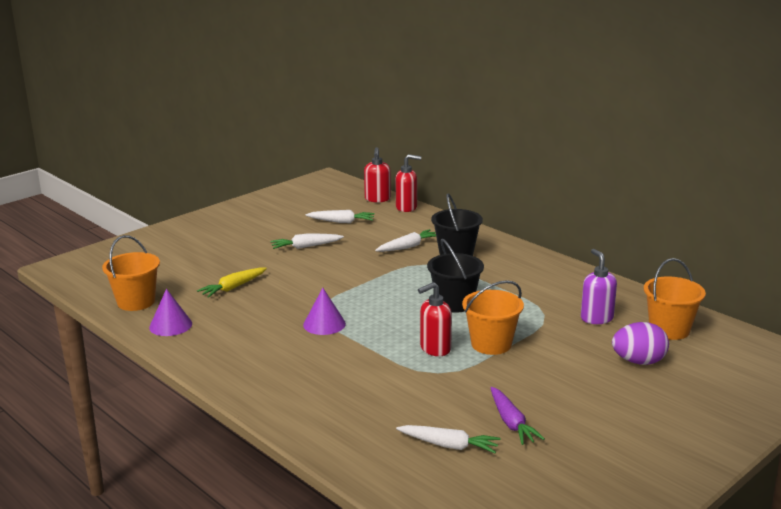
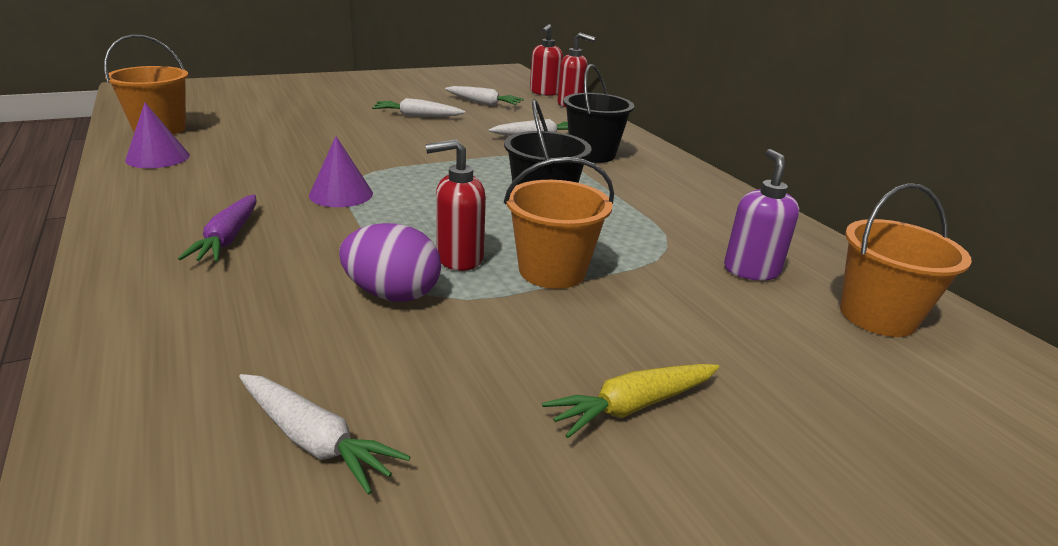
camera: 15 degrees right, 5 degrees up
yellow carrot [197,268,267,298] -> yellow carrot moved to [542,364,719,438]
purple carrot [490,387,545,445] -> purple carrot moved to [178,194,257,262]
purple egg [612,322,669,365] -> purple egg moved to [339,223,441,302]

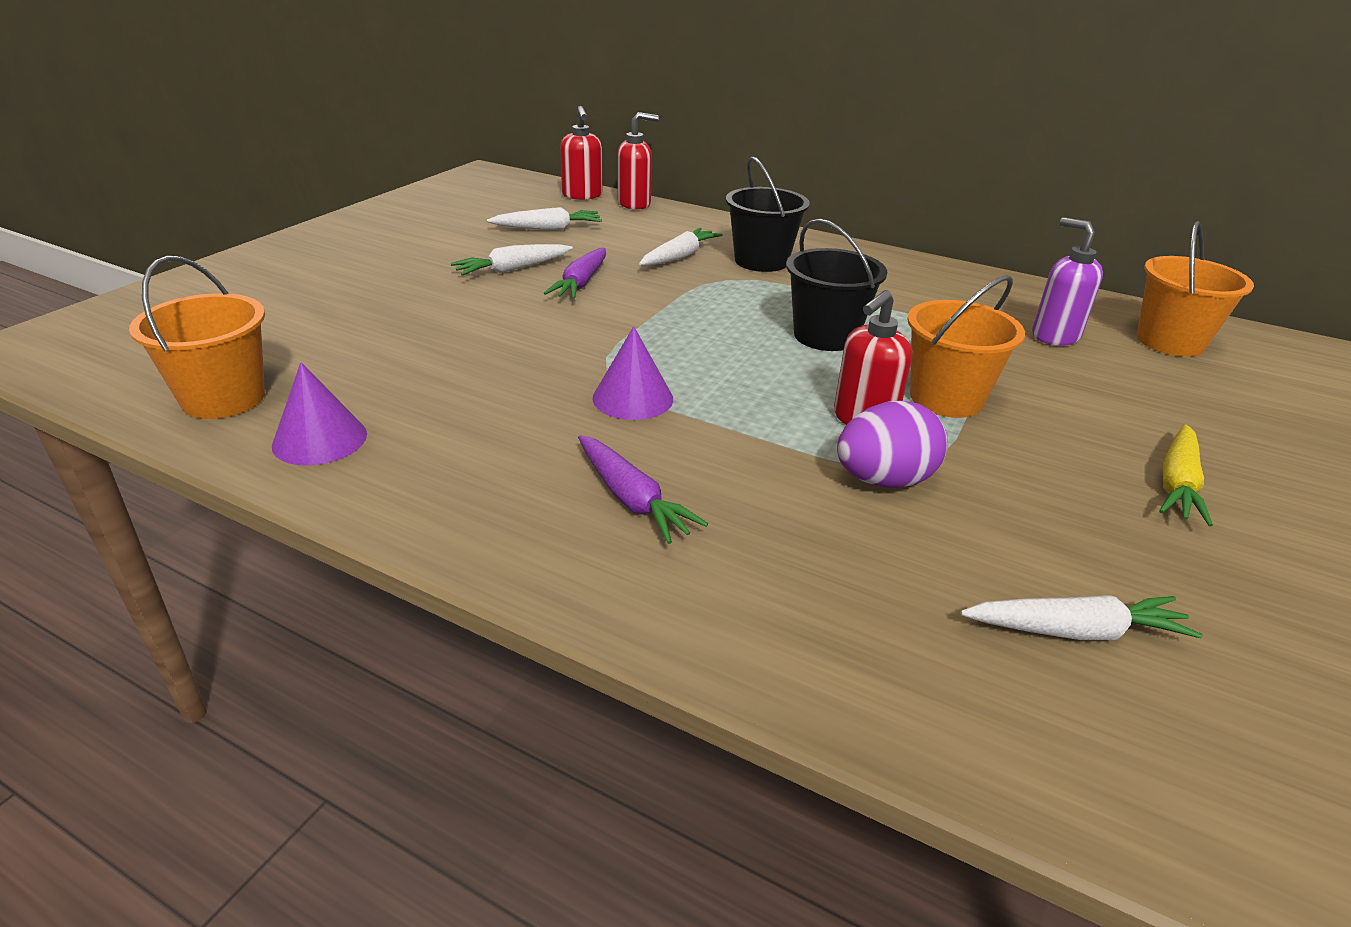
camera: 35 degrees left, 5 degrees up
none -> purple carrot [544,248,606,299]

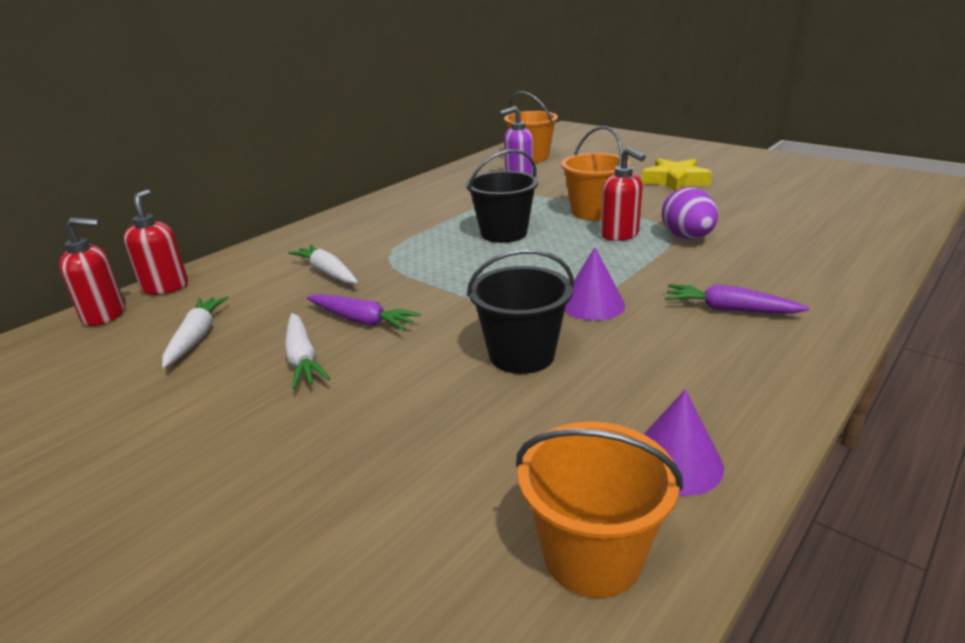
camera: 75 degrees left, 5 degrees down
purple carrot [578,435,708,544] -> purple carrot turned 135 degrees counterclockwise [665,284,810,314]
black bucket [726,156,810,272] -> black bucket moved to [467,249,574,374]
white carrot [960,595,1203,640] -> none
yellow carrot [1159,424,1213,527] -> yellow star [642,158,712,191]

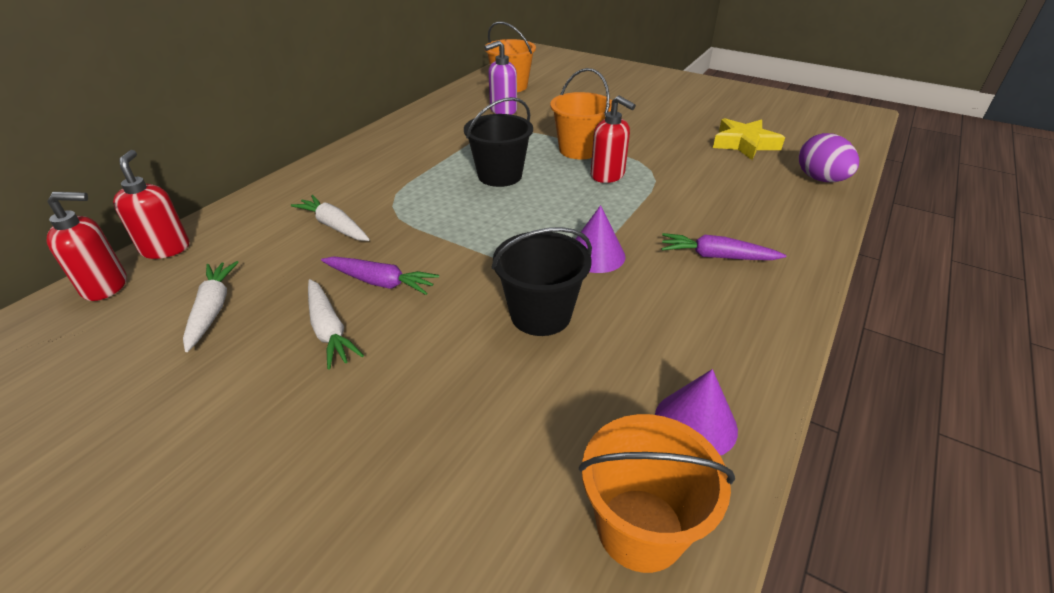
camera: 10 degrees left, 10 degrees up
yellow star [642,158,712,191] -> yellow star moved to [713,118,785,160]
purple egg [662,187,718,239] -> purple egg moved to [799,133,859,182]

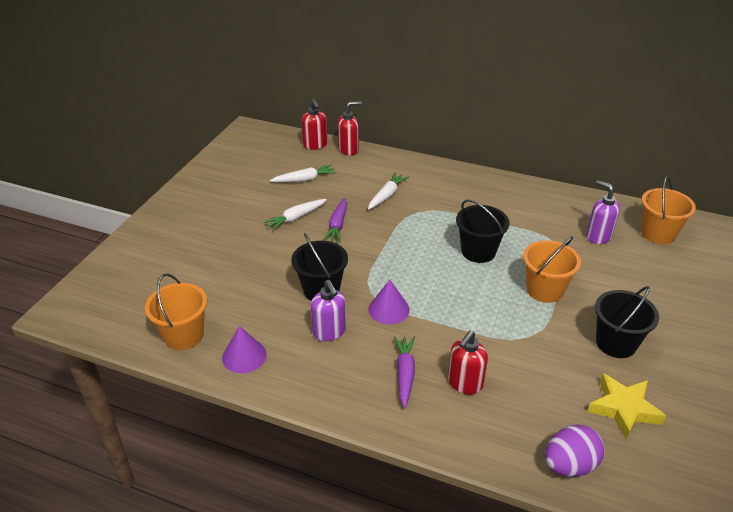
camera: 80 degrees right, 0 degrees up
red soap dispenser [591,95,636,183] -> red soap dispenser moved to [448,331,488,395]
none -> purple soap dispenser [311,280,346,341]
none -> black bucket [595,286,659,358]

